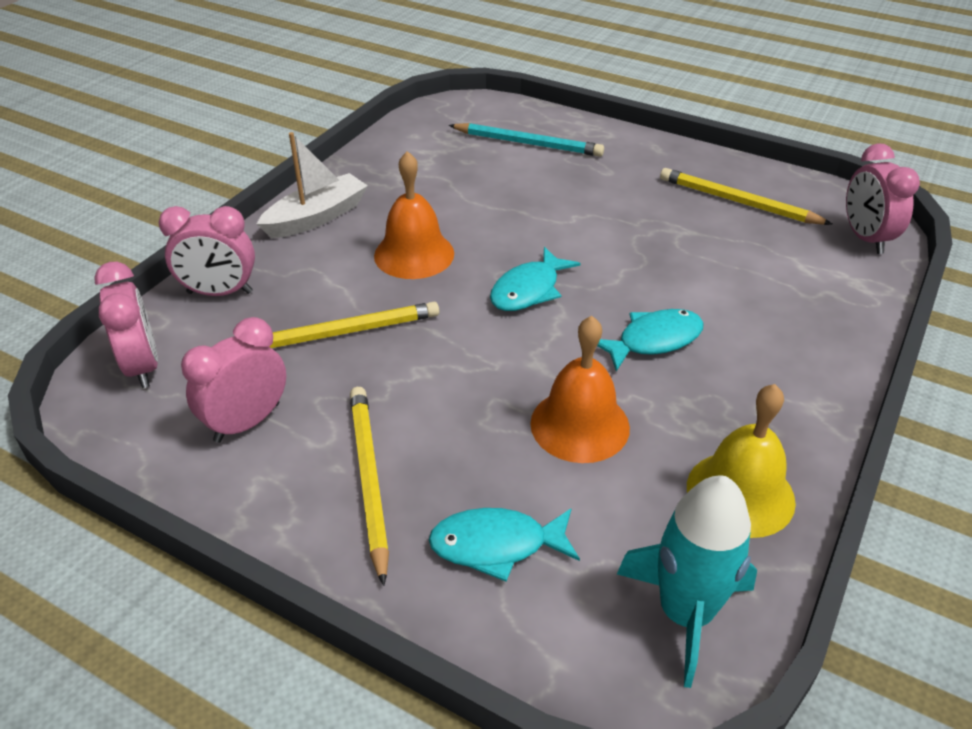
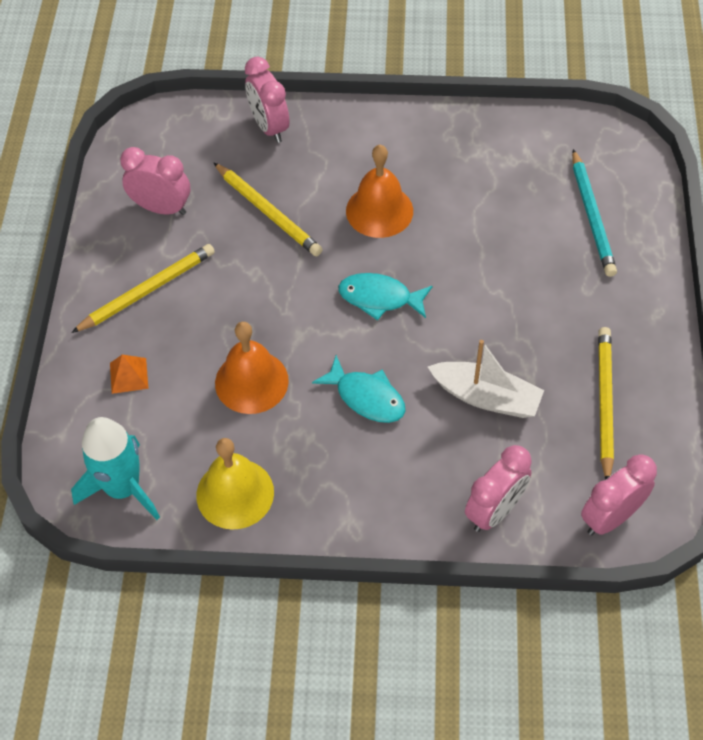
camera: 65 degrees right, 15 degrees up
pink clock [94,262,158,388] -> pink clock moved to [465,445,532,532]
white boat [257,132,368,238] -> white boat moved to [428,340,544,418]
turquoise fish [429,508,580,582] -> orange pyramid [110,355,148,394]

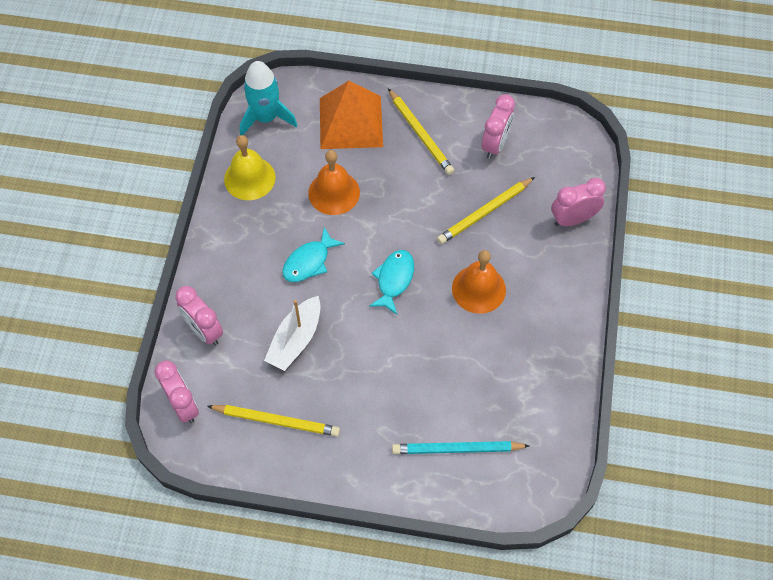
camera: 95 degrees right, 5 degrees up
orange pyramid [110,355,148,394] -> orange pyramid [320,81,383,149], size x2.49

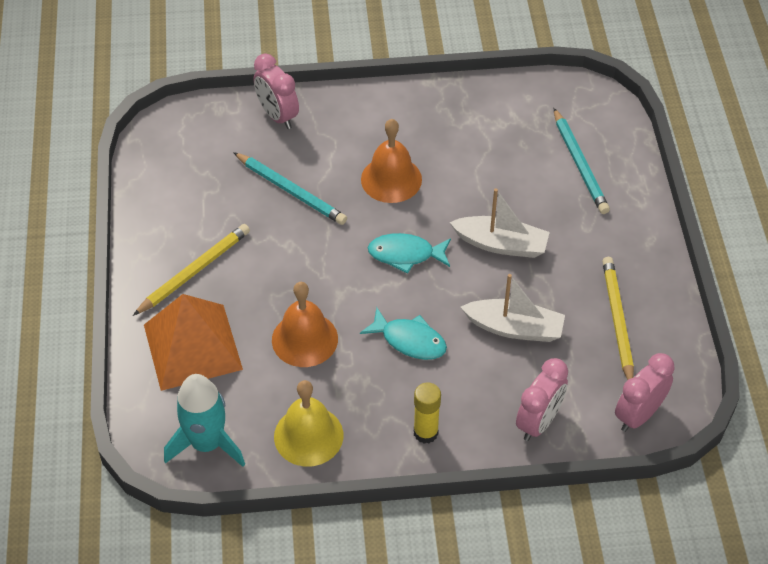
camera: 105 degrees left, 10 degrees down
yellow pencil [437,177,535,244] -> turquoise pencil [233,152,347,225]
pink clock [482,94,515,159] -> none
none -> yellow glue stick [414,382,441,444]
none -> white boat [449,188,550,258]

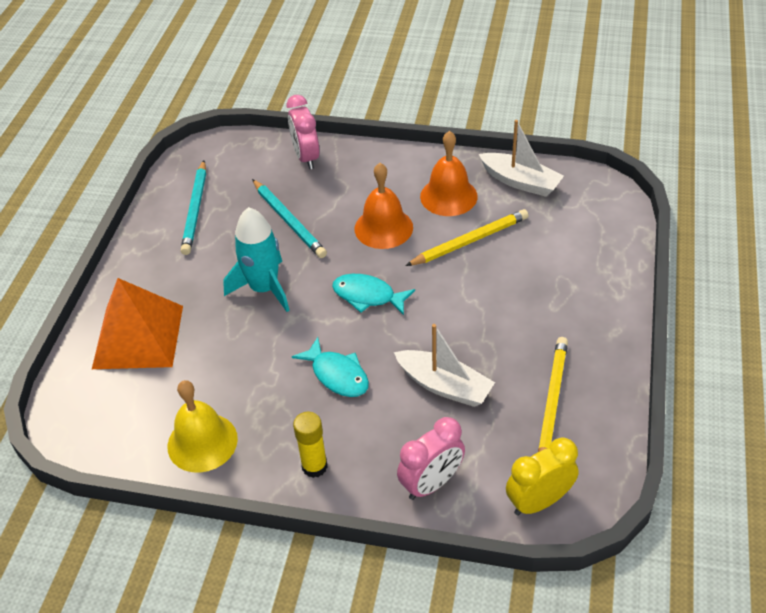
camera: 20 degrees right, 5 degrees down
yellow pencil [133,224,250,316] -> yellow pencil moved to [405,209,528,266]
turquoise rocket [164,374,245,467] -> turquoise rocket moved to [223,207,290,312]
orange bell [272,282,338,367] -> orange bell moved to [420,131,478,216]
white boat [449,188,550,258] -> white boat moved to [479,120,564,197]
turquoise pencil [554,108,610,214] -> turquoise pencil moved to [181,160,206,255]
pink clock [615,353,675,432] -> yellow clock [506,437,579,516]

